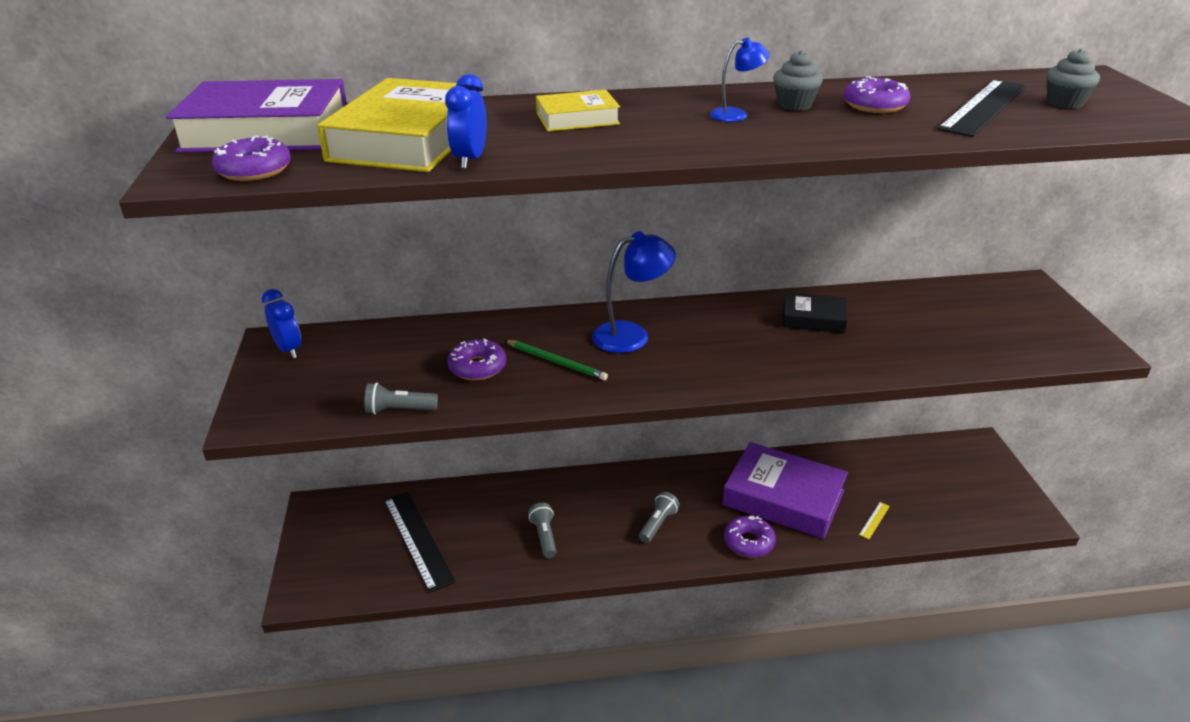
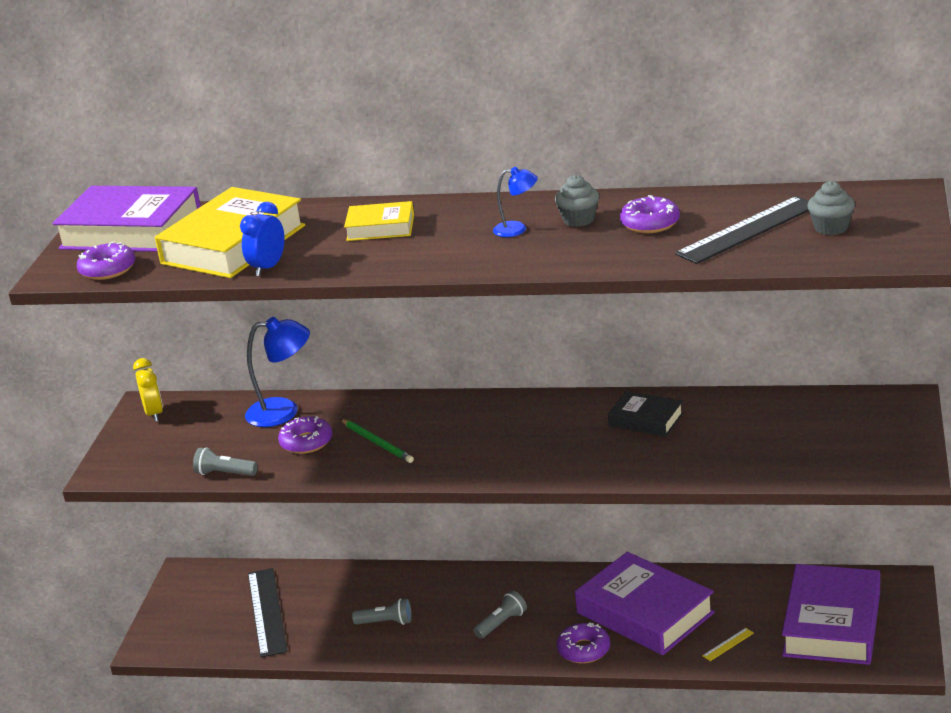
camera: 20 degrees right, 5 degrees down
blue clock [262,289,301,358] -> yellow clock [133,358,163,422]
grey flashlight [529,503,557,558] -> grey flashlight turned 90 degrees clockwise [352,598,412,625]
blue lamp [592,231,676,353] -> blue lamp moved to [245,317,310,427]
none -> purple book [782,564,880,665]

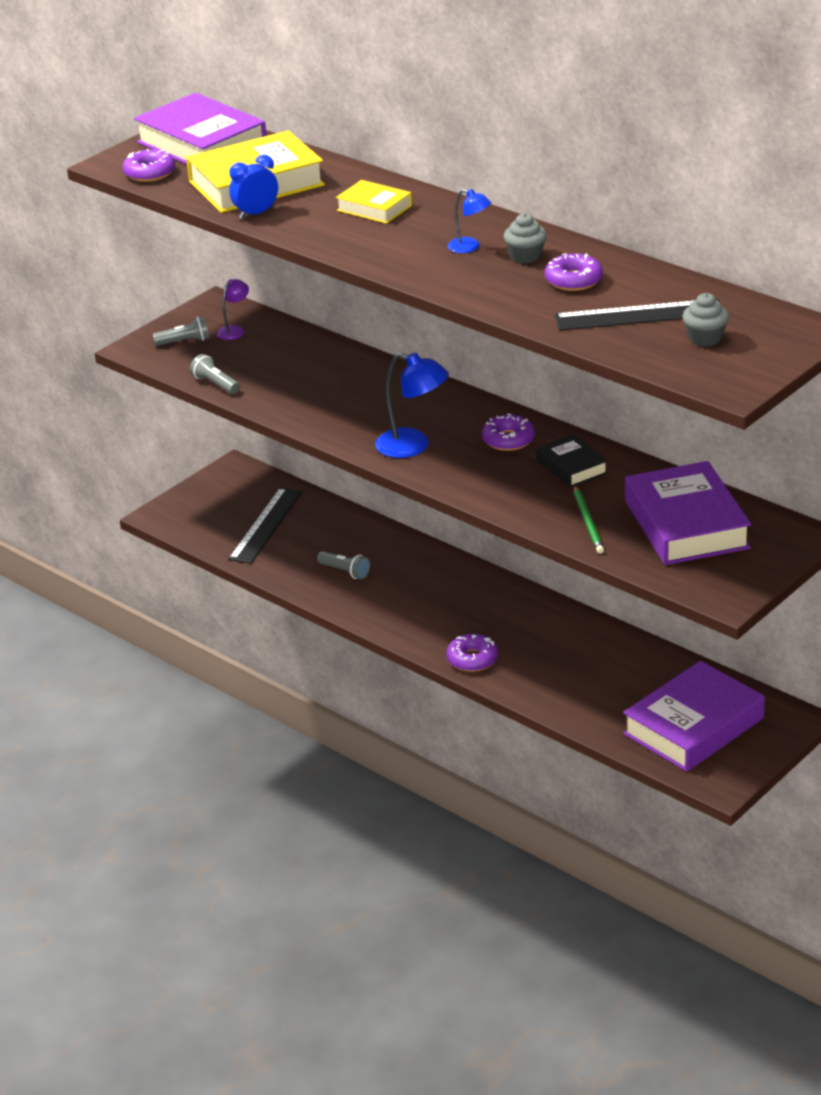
camera: 30 degrees right, 5 degrees up
yellow clock [133,358,163,422] -> none
blue lamp [245,317,310,427] -> blue lamp moved to [375,352,449,458]
purple donut [278,416,332,454] -> purple donut moved to [482,414,535,451]
green pencil [341,419,414,463] -> green pencil moved to [574,485,604,554]
grey flashlight [473,591,527,639] -> grey flashlight moved to [153,316,210,346]
purple book [575,552,715,655] -> purple book moved to [625,461,751,565]
yellow ruler [702,628,754,661] -> none
none -> purple lamp [217,279,249,340]

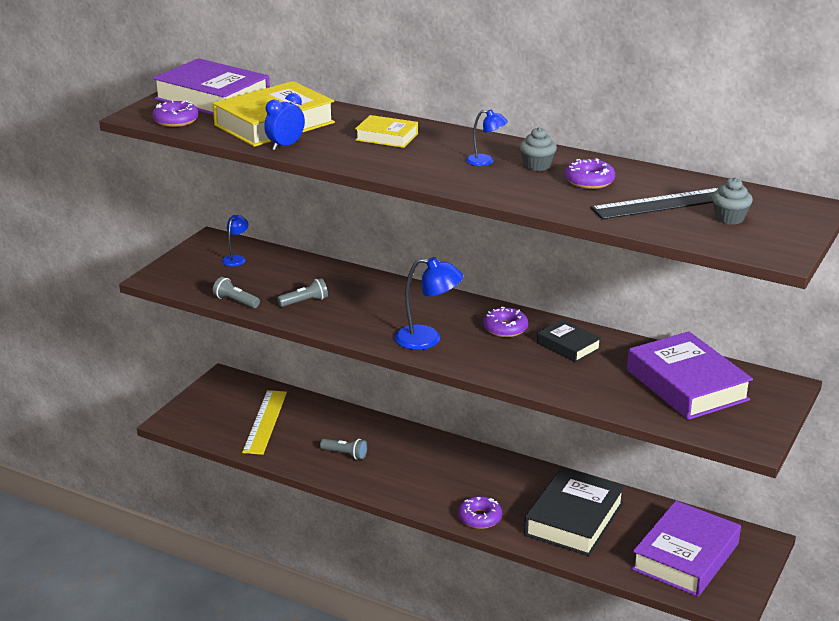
camera: 15 degrees left, 5 degrees down
grey flashlight [153,316,210,346] -> grey flashlight moved to [277,278,328,307]
purple lamp [217,279,249,340] -> blue lamp [222,215,248,267]
black ruler [229,487,302,564] -> yellow ruler [242,390,287,455]
green pencil [574,485,604,554] -> none
none -> black book [524,467,625,556]

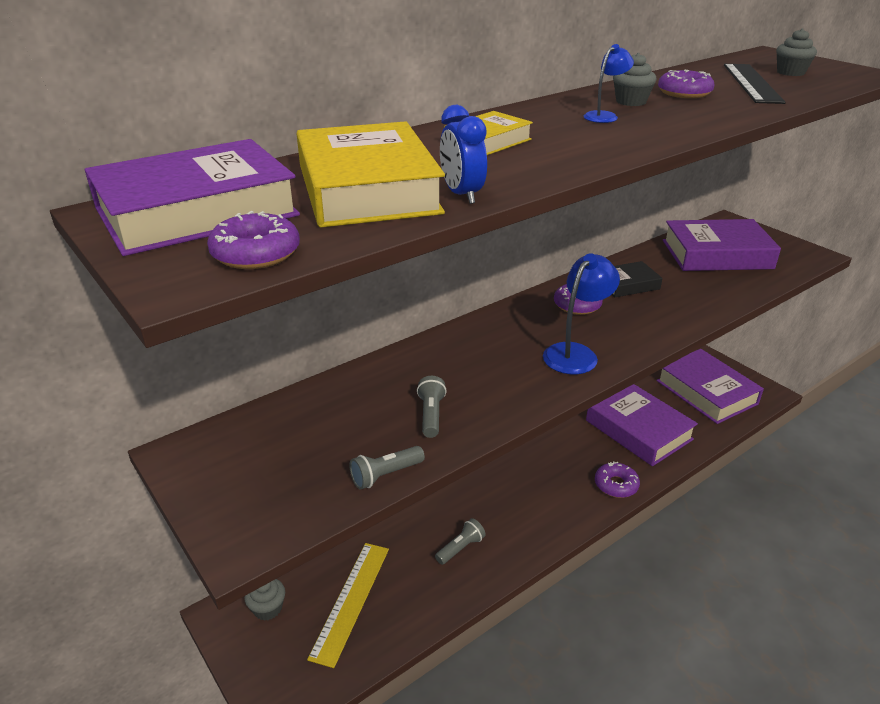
camera: 65 degrees left, 5 degrees up
blue lamp [222,215,248,267] -> none
yellow ruler [242,390,287,455] -> yellow ruler turned 75 degrees clockwise [307,543,389,668]
black book [524,467,625,556] -> purple book [586,384,698,466]
none -> grey cupcake [244,579,285,621]

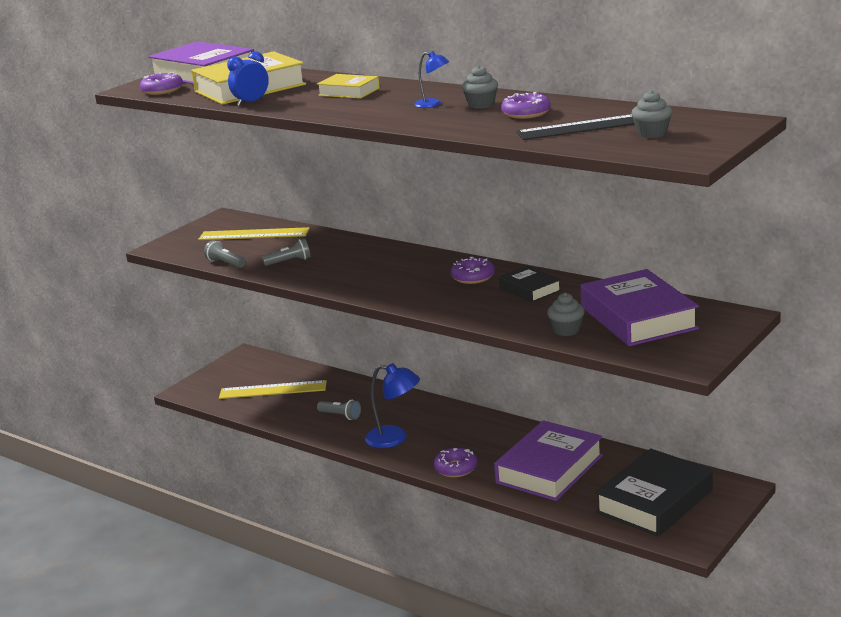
camera: 75 degrees right, 10 degrees down
grey cupcake [244,579,285,621] -> grey cupcake moved to [547,293,585,336]
blue lamp [543,253,620,374] -> blue lamp moved to [365,363,420,448]
purple book [657,349,764,424] -> black book [595,448,713,537]
none -> yellow ruler [198,227,310,240]

